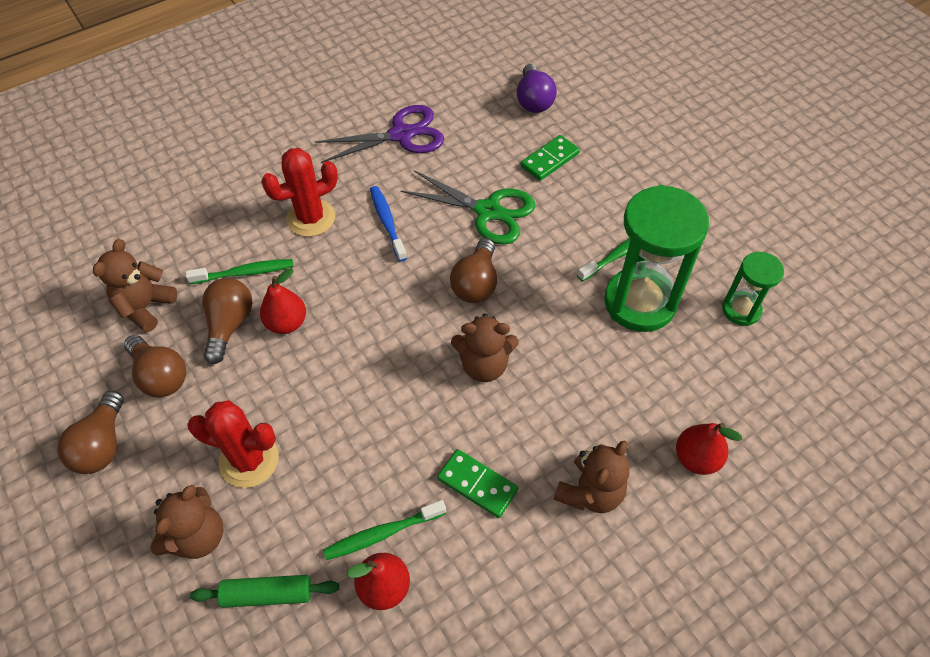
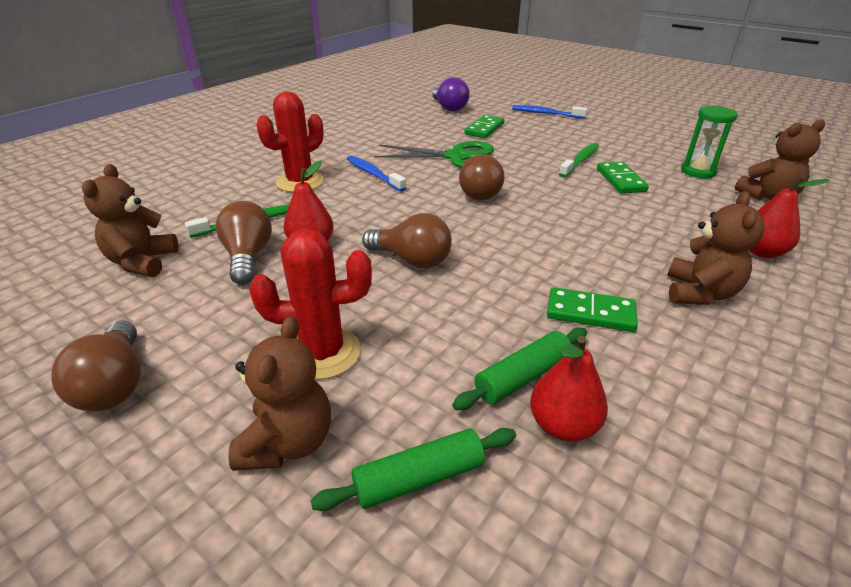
camera: 20 degrees left, 20 degrees down
brown light bulb [124,335,186,397] -> brown light bulb moved to [362,213,452,268]
purple scissors [315,105,444,163] -> none
green toothbrush [323,500,446,560] -> green rolling pin [452,328,587,410]
brown teddy bear [451,313,518,382] -> brown teddy bear moved to [735,119,825,200]
green hourglass [605,185,709,332] -> green domino [597,162,649,194]
none -> blue toothbrush [512,105,587,119]

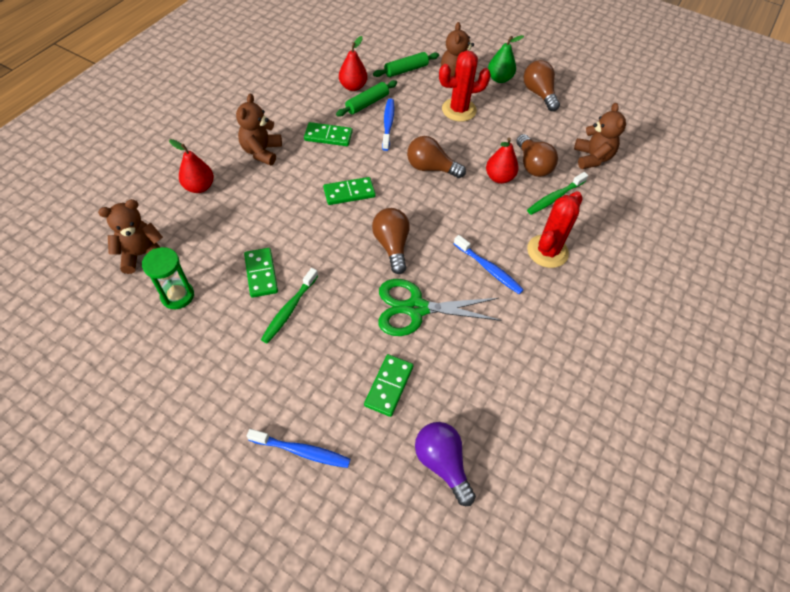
camera: 170 degrees right, 20 degrees up
none -> green domino [323,177,376,205]
none -> blue toothbrush [382,98,394,151]
none -> green pear [488,35,524,83]

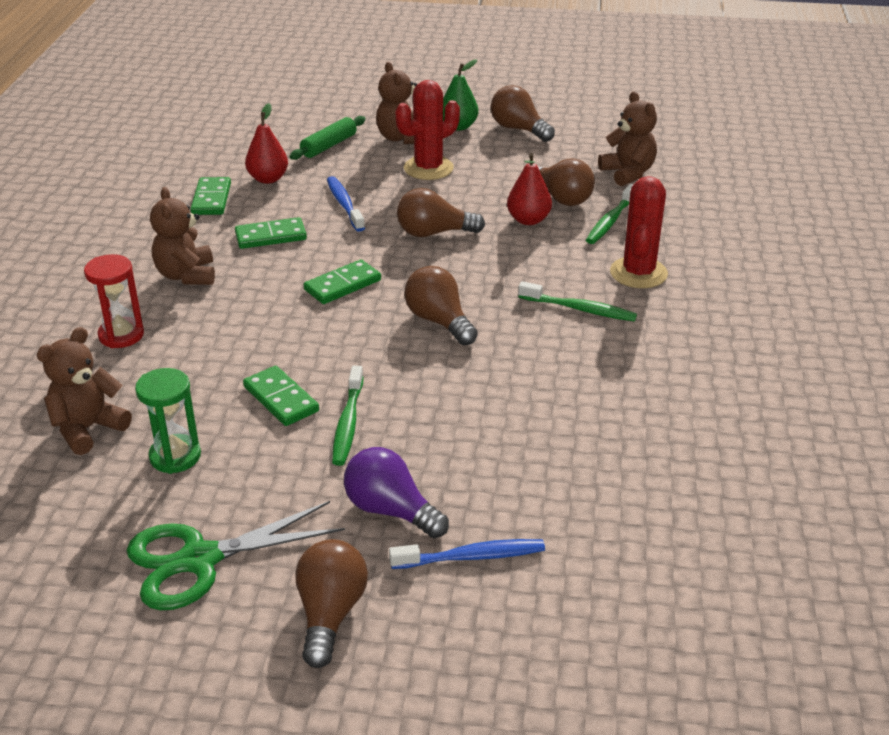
camera: 20 degrees left, 20 degrees down
red pear [169,139,214,193] -> red hourglass [84,254,144,348]
green rolling pin [336,80,397,117] -> none
green domino [364,354,414,417] -> green domino moved to [191,177,231,215]
green scissors [378,279,502,336] -> green scissors moved to [126,501,345,610]
purple light bulb [415,422,476,506] -> purple light bulb moved to [344,447,449,538]
blue toothbrush [454,235,524,294] -> green toothbrush [518,281,637,321]
none -> brown light bulb [295,539,368,668]

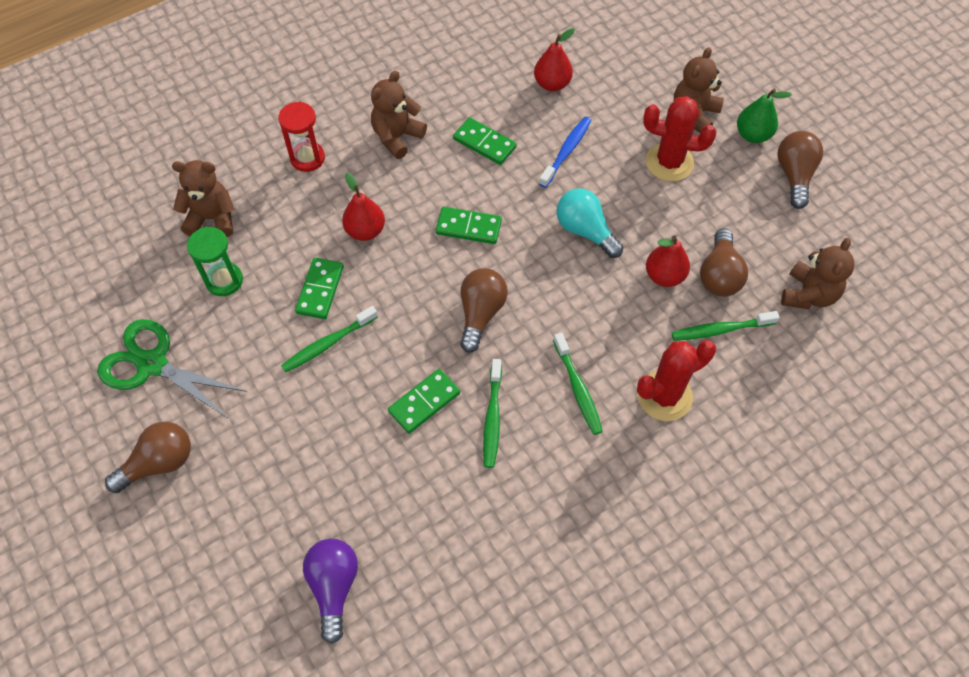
camera: 50 degrees right, 25 degrees up
green domino [191,177,231,215] -> green domino moved to [388,369,460,434]
green rolling pin [289,116,366,160] -> none
purple light bulb [344,447,449,538] -> purple light bulb moved to [303,539,358,644]
blue toothbrush [389,539,545,569] -> none
brown light bulb [397,188,485,237] -> turquoise light bulb [556,188,623,258]
none -> red pear [342,173,385,241]
none -> green toothbrush [483,359,502,468]

